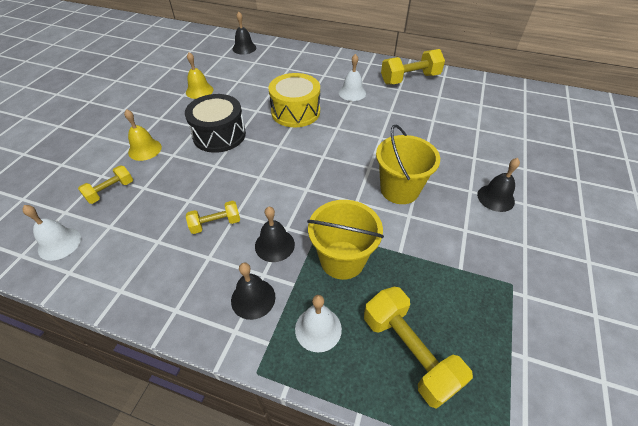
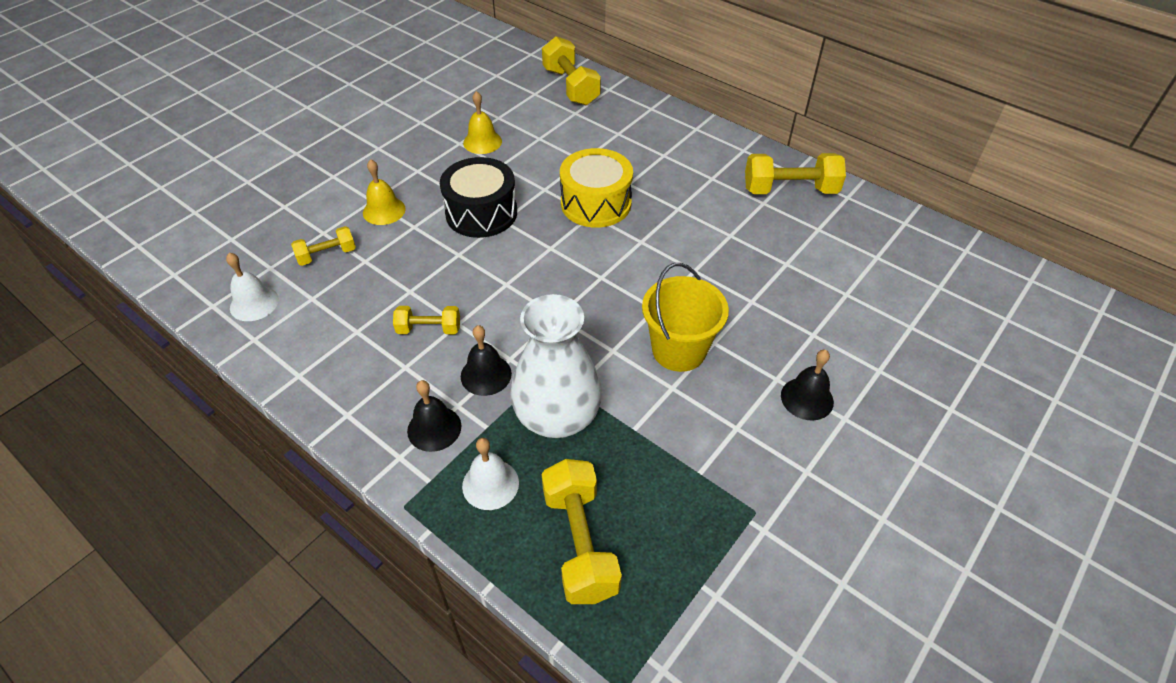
camera: 20 degrees right, 0 degrees up
black bell [232,11,256,54] -> yellow dumbbell [542,36,601,105]
yellow bucket [307,200,384,280] -> white vase [510,294,602,438]
white bell [339,54,366,101] -> none

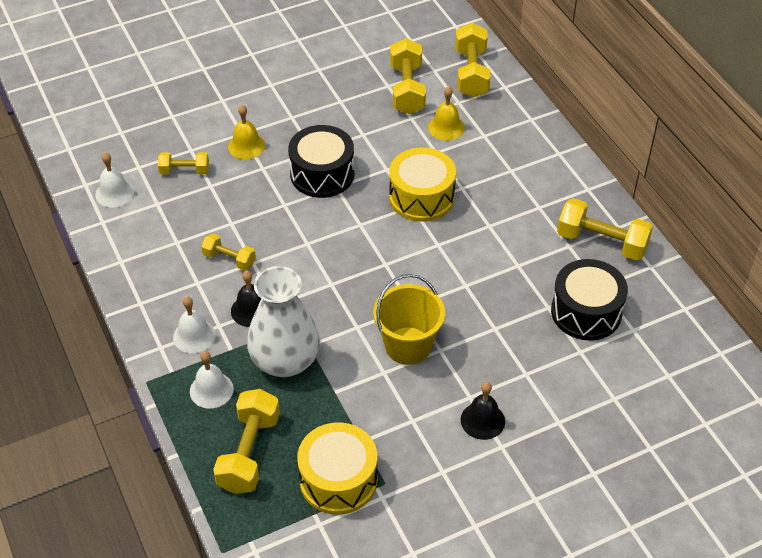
camera: 25 degrees right, 0 degrees up
black bell [407,380,461,452] -> white bell [173,296,216,353]
yellow bell [463,91,502,154] -> yellow bell moved to [428,86,465,141]
none -> yellow drum [297,422,377,515]
none -> yellow dumbbell [390,38,426,114]
none -> black drum [551,259,628,340]

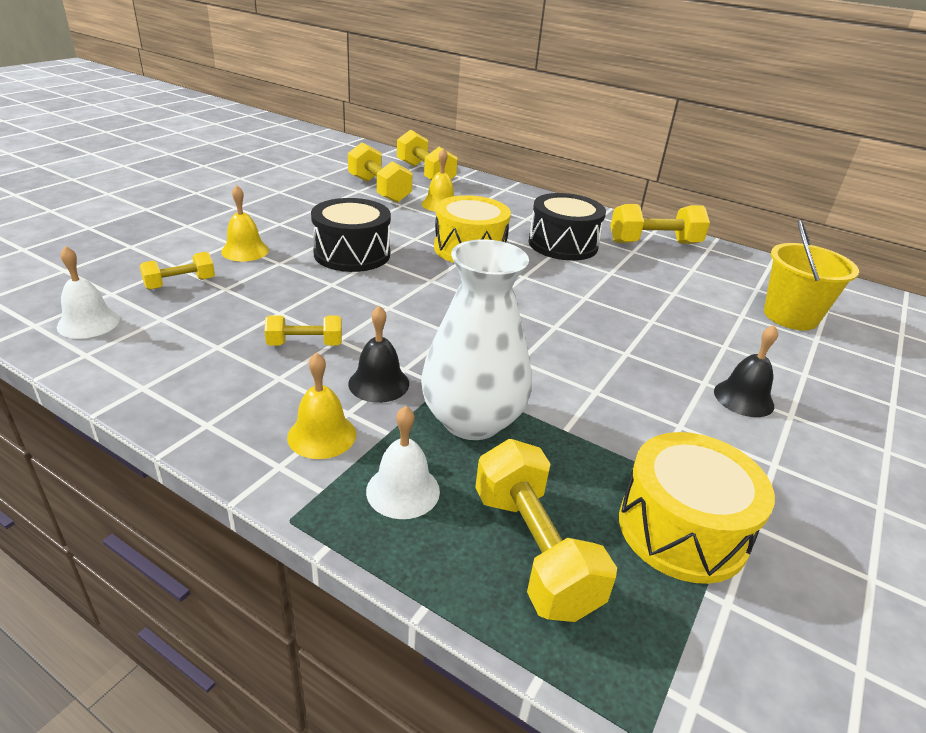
camera: 35 degrees left, 15 degrees down
white bell [173,296,216,353] -> yellow bell [287,352,356,459]
yellow bucket [373,274,445,365] -> yellow bucket moved to [764,220,859,330]
black drum [551,259,628,340] -> black drum moved to [528,193,606,261]

